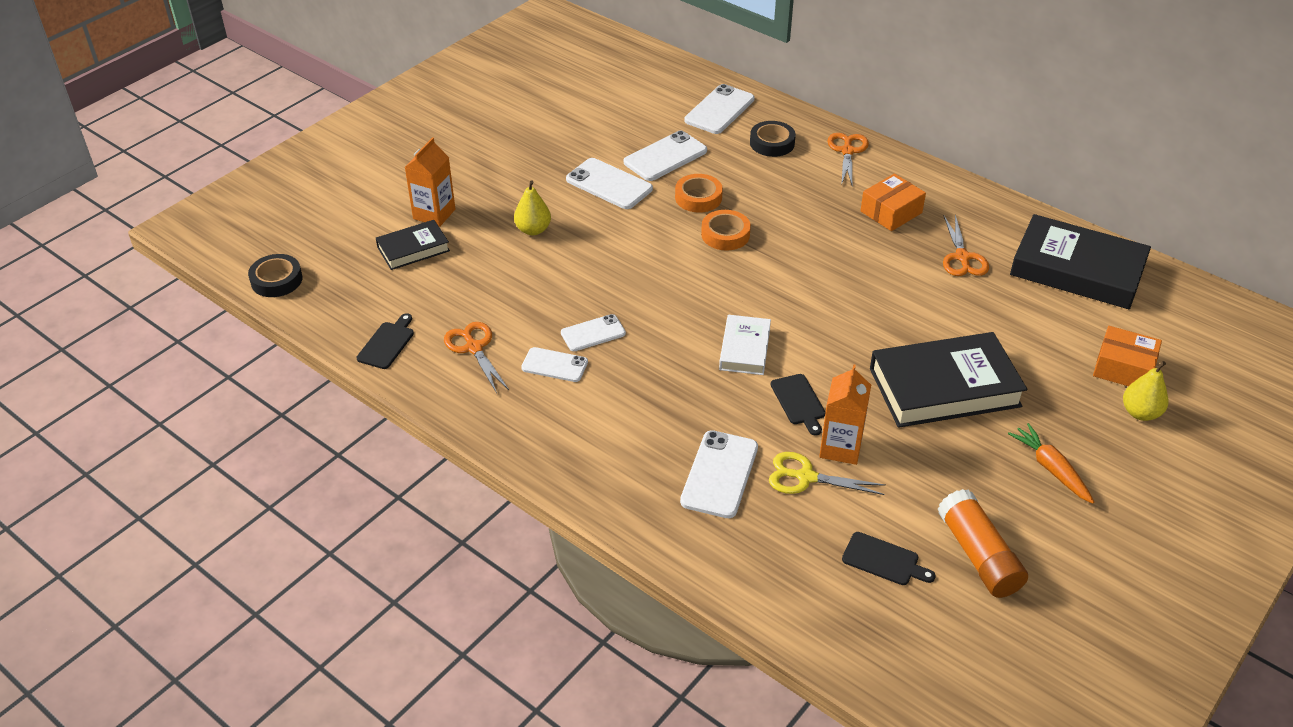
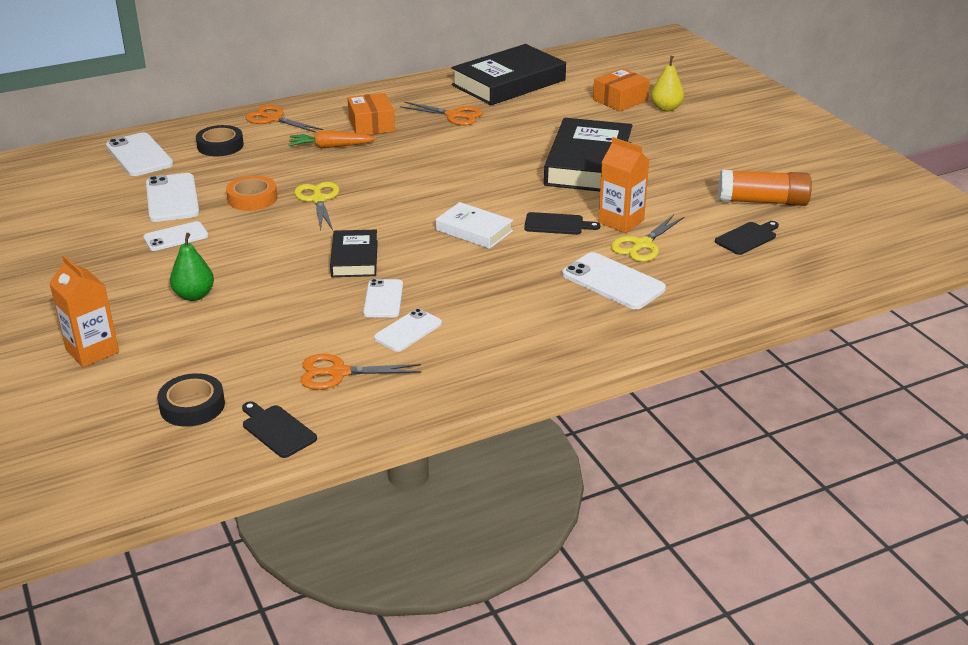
camera: 65 degrees left, 10 degrees down
black tape [248,254,303,297] -> black tape moved to [157,373,225,427]
black book [376,220,450,270] -> black book moved to [330,230,378,277]
yellow pear [514,180,551,235] -> green pear [170,233,214,301]
white phone [566,158,653,209] -> white phone [143,221,208,251], size x0.65
orange tape [701,210,751,251] -> yellow scissors [294,182,339,230]
orange carrot [1008,423,1094,504] -> orange carrot moved to [289,131,377,148]

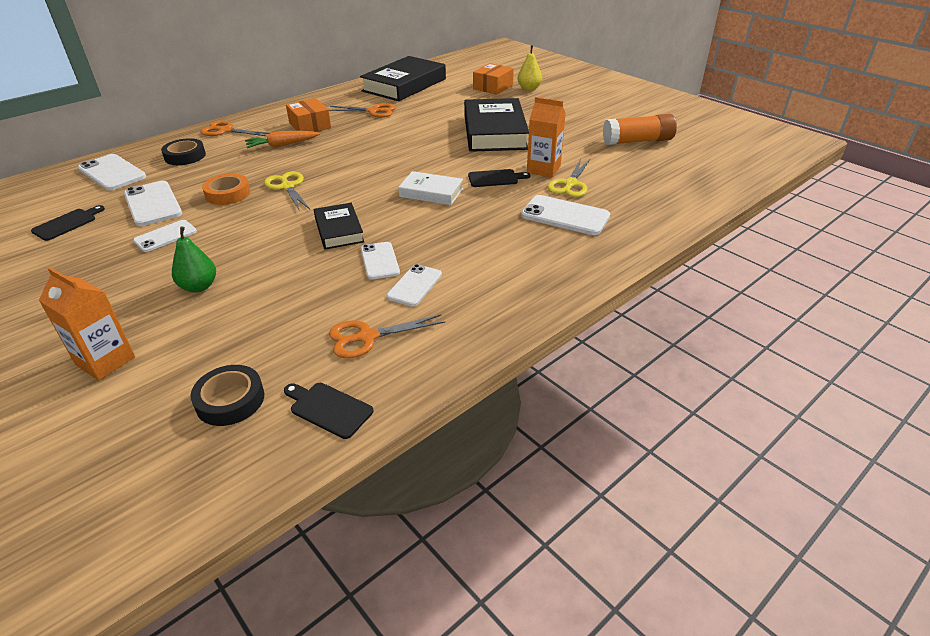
camera: 15 degrees left, 5 degrees up
black cutting board [715,221,779,255] -> black cutting board moved to [31,205,105,241]

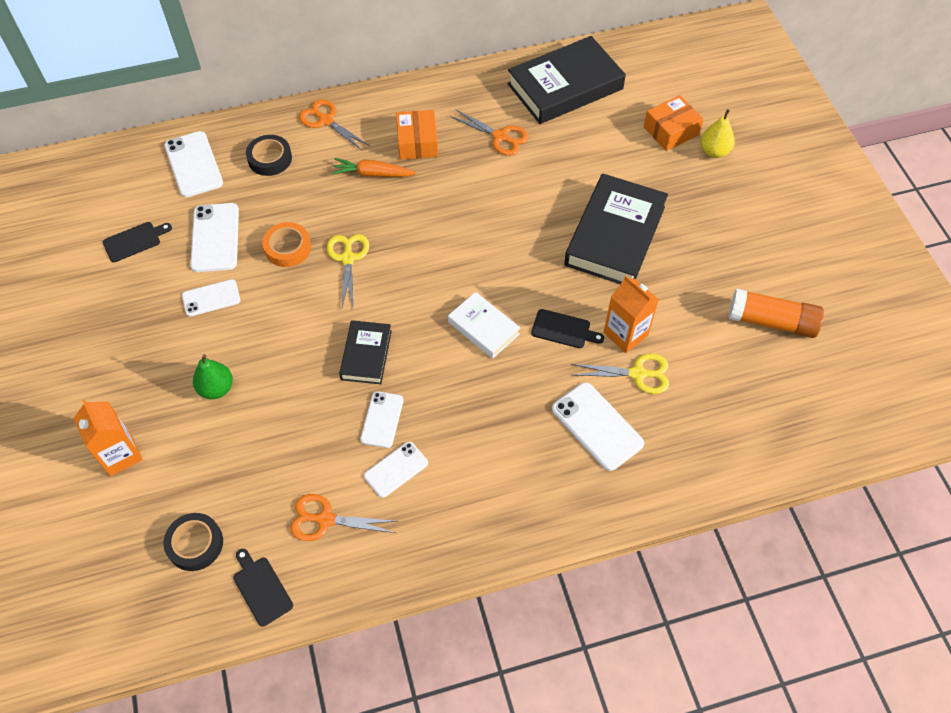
camera: 25 degrees right, 20 degrees up
yellow scissors [547,159,590,197] -> yellow scissors turned 135 degrees counterclockwise [572,353,669,394]

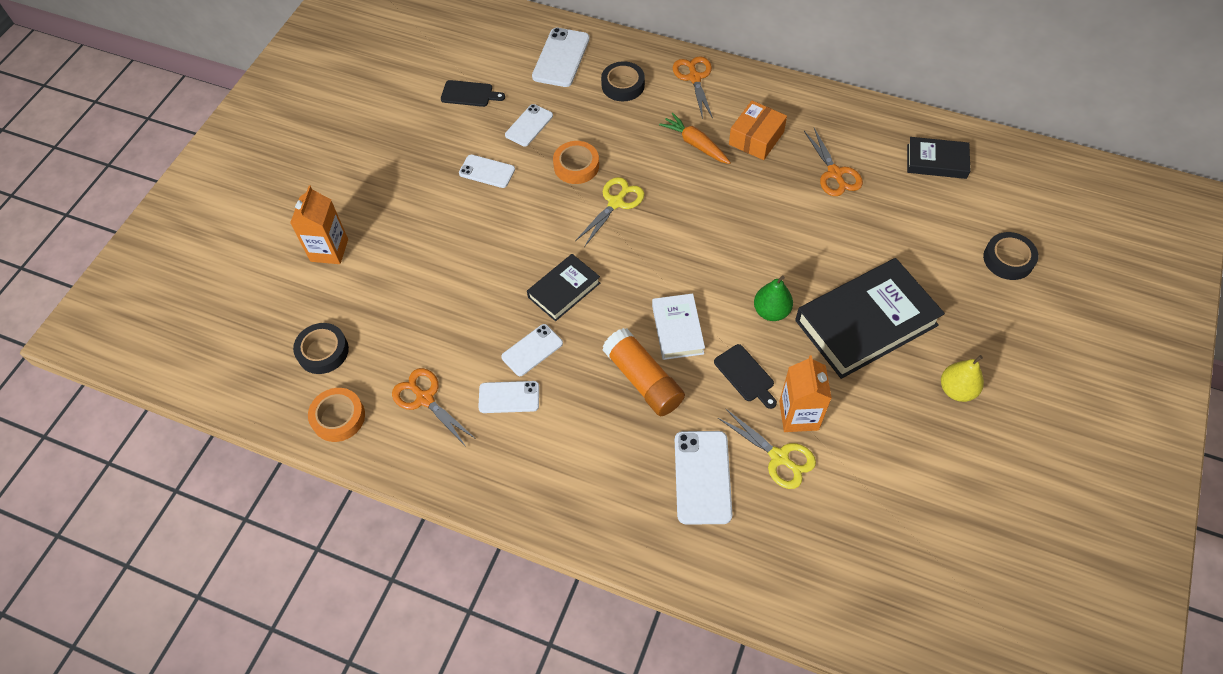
camera: 40 degrees right, 0 degrees up
white phone [190,203,239,272] -> white phone [505,104,553,146], size x0.65
green pear [193,354,233,399] -> green pear moved to [754,276,793,321]
black cutting board [233,549,293,626] -> orange tape [308,388,365,442]
black book [507,36,626,124] -> black book [907,137,970,179], size x0.54
orange box [644,95,703,151] -> black tape [983,232,1038,280]
yellow pear [700,109,735,158] -> yellow pear moved to [941,355,984,402]
orange glue stick [729,288,824,338] -> orange glue stick moved to [602,328,685,416]

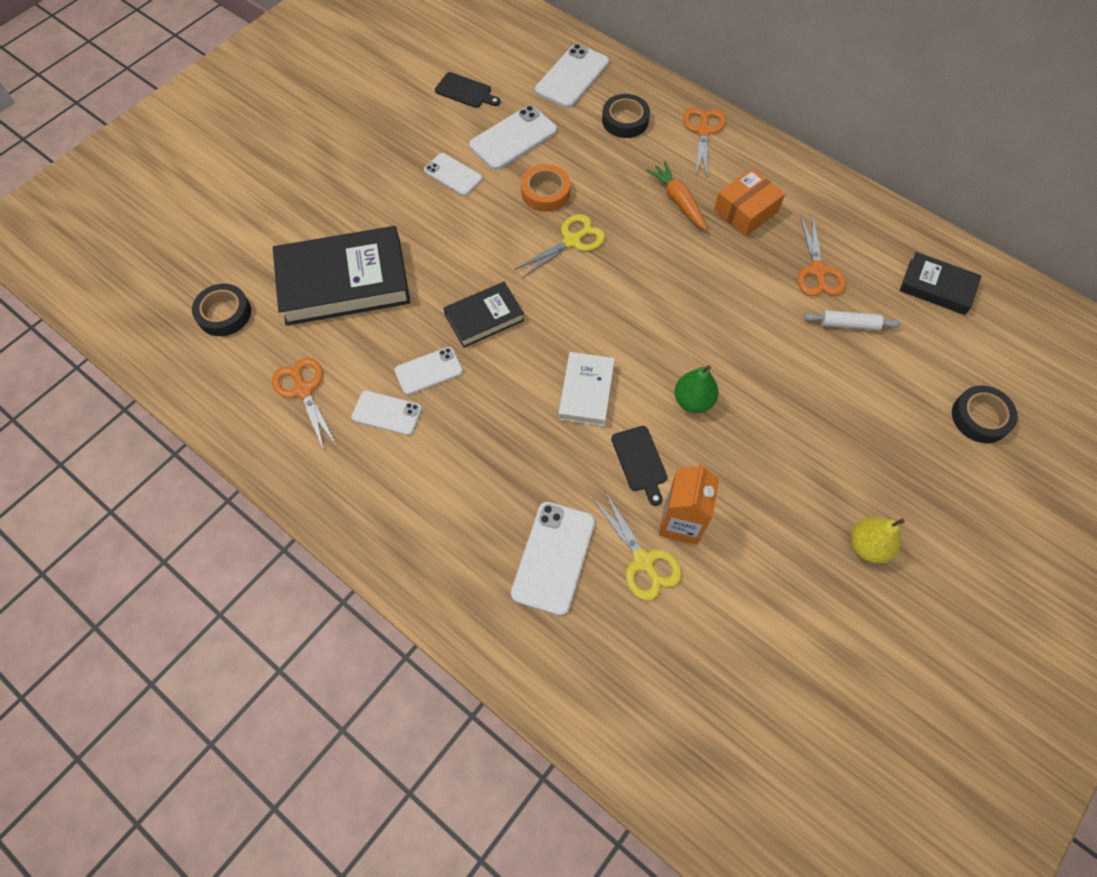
camera: 15 degrees right, 5 degrees up
orange carton [290,186,348,264] -> none
orange tape [308,388,365,442] -> none
white phone [505,104,553,146] -> white phone [469,105,557,170], size x1.55
orange glue stick [602,328,685,416] -> none
black book [795,258,945,379] -> black book moved to [273,226,411,326]
none -> white rolling pin [804,310,901,330]

